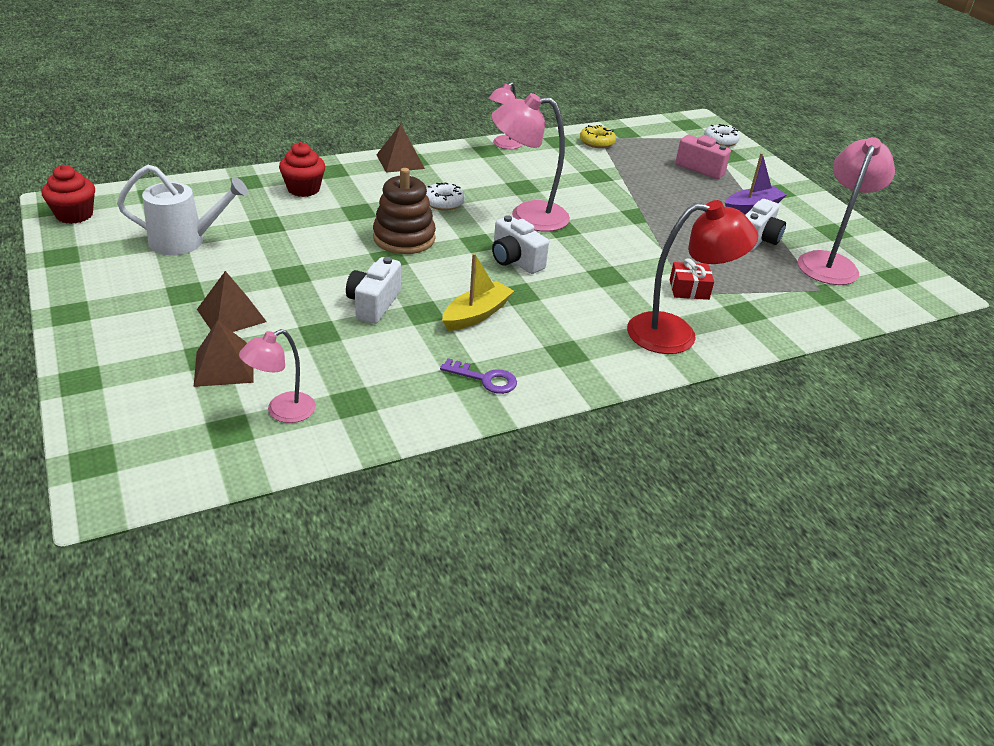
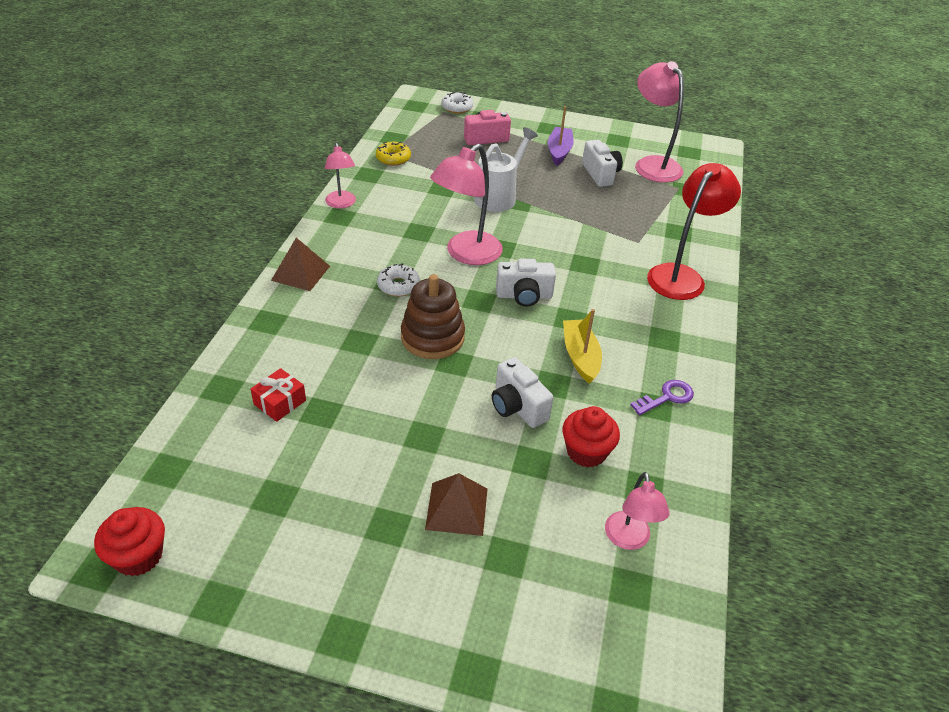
camera: 50 degrees left, 5 degrees up
white watering can [117,165,248,255] -> white watering can moved to [474,127,538,212]
brown pyramid [194,320,254,387] -> none
red cupcake [279,142,325,197] -> red cupcake moved to [562,406,620,468]
red gift [670,258,714,300] -> red gift moved to [250,368,306,422]

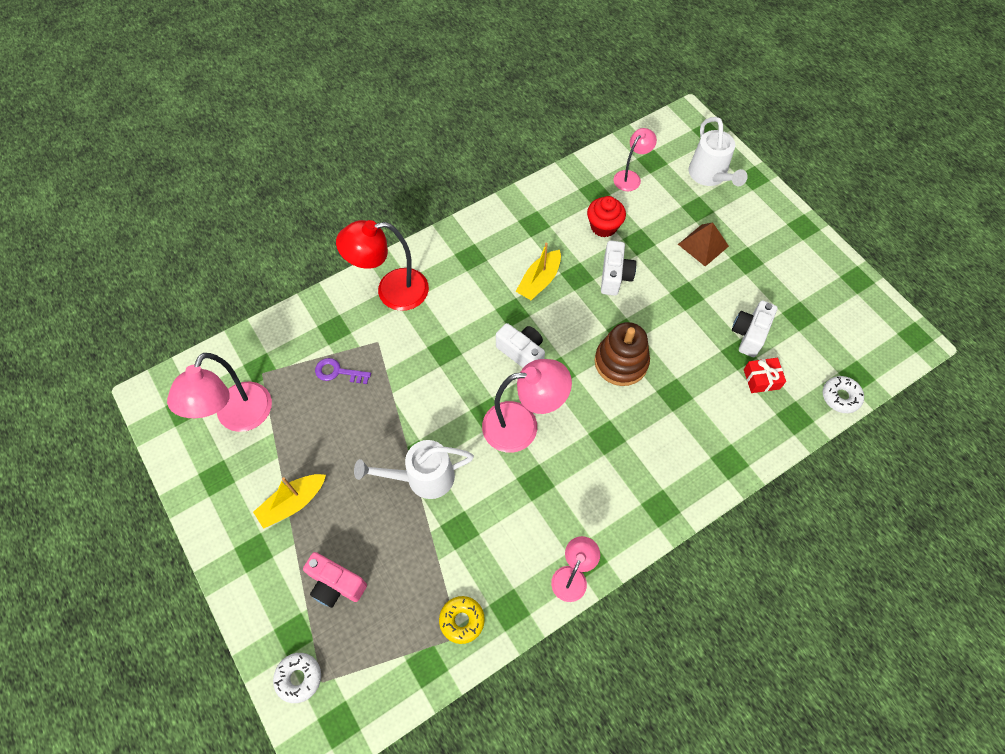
camera: 135 degrees left, 20 degrees up
red cupcake [94,507,165,577] -> none
brown pyramid [271,238,330,291] -> none
white donut [377,263,420,297] -> white donut moved to [823,376,864,413]
purple boat [548,106,574,166] -> yellow boat [253,474,326,529]
white camera [582,140,623,187] -> white camera moved to [732,301,777,357]
purple key [630,380,694,415] -> purple key moved to [315,358,371,384]
none -> white watering can [689,117,748,186]

